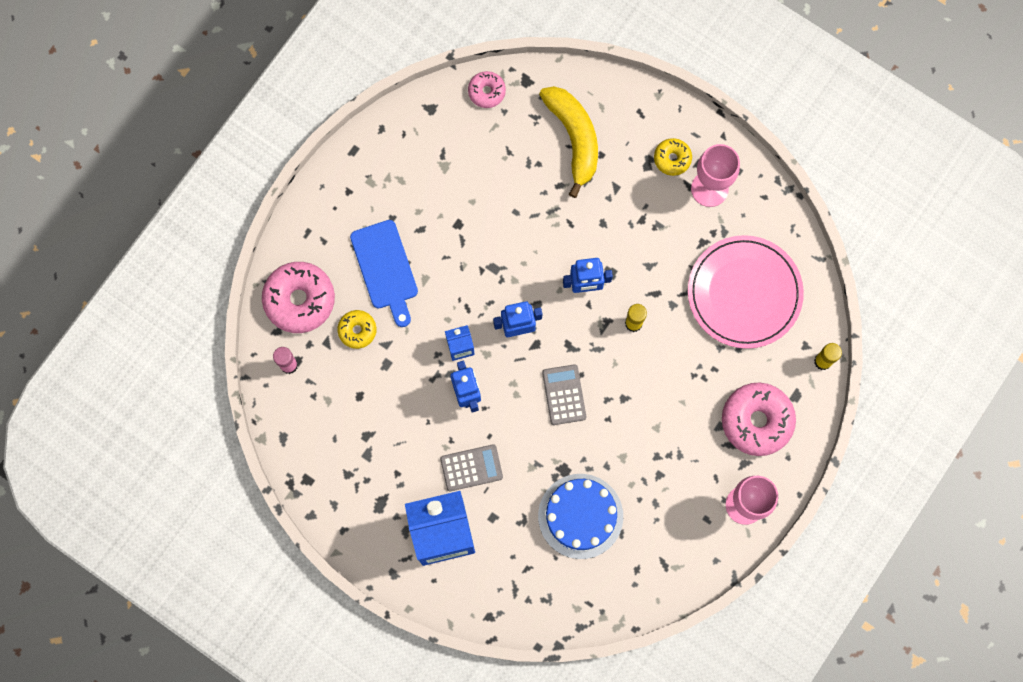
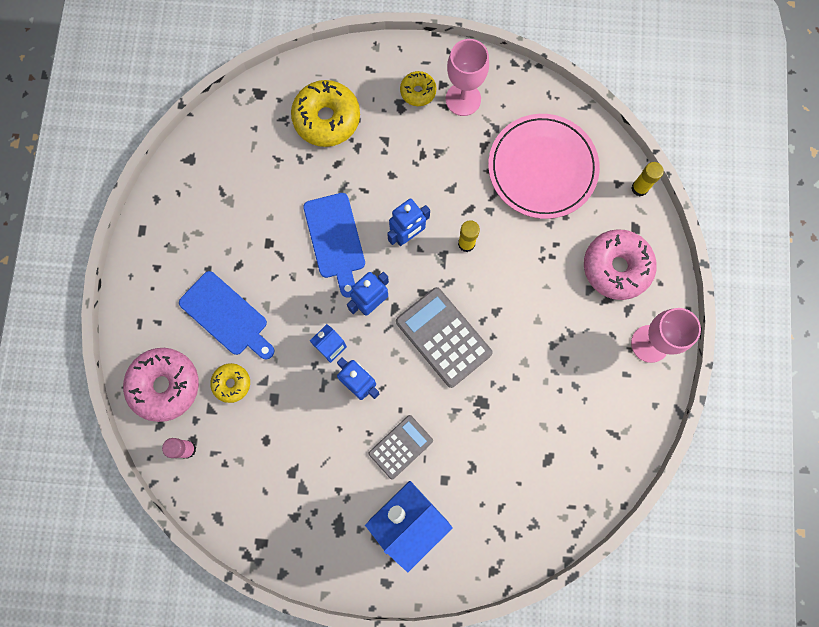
camera: 30 degrees left, 0 degrees up
pink donut [468,71,506,108] -> none
blue cake [538,474,623,559] -> none
yellow banana [539,86,598,198] -> yellow donut [291,80,360,147]
grey calculator [542,364,586,425] -> grey calculator [396,287,493,388], size x1.59
none -> blue cutting board [303,193,365,298]

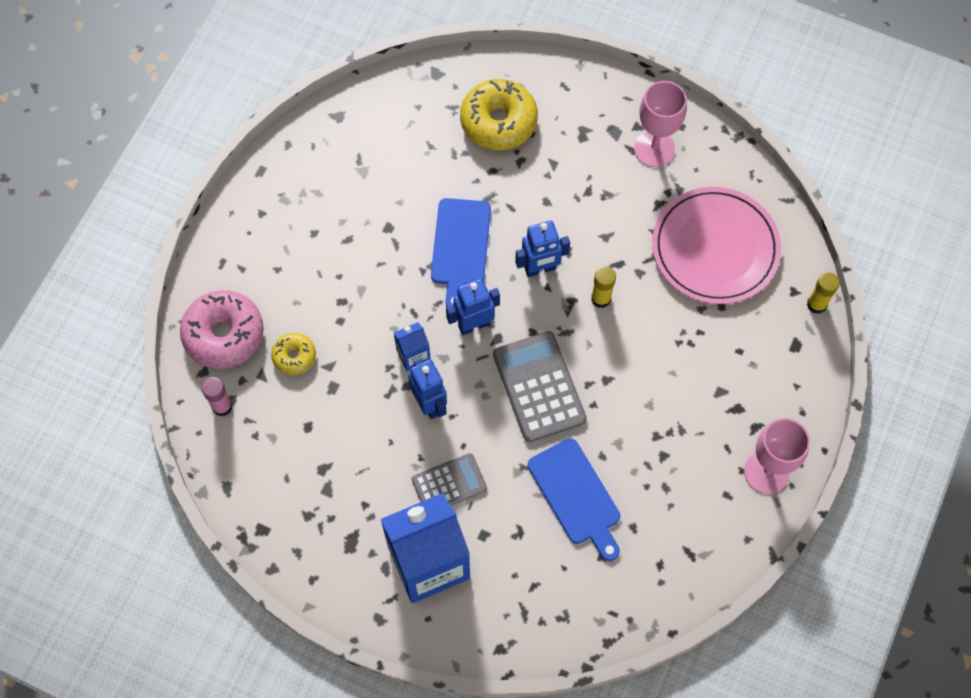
camera: 20 degrees right, 10 degrees down
blue cutting board [179,271,275,360] -> blue cutting board moved to [527,438,620,561]
yellow donut [400,71,437,106] -> none
pink donut [584,229,657,300] -> none

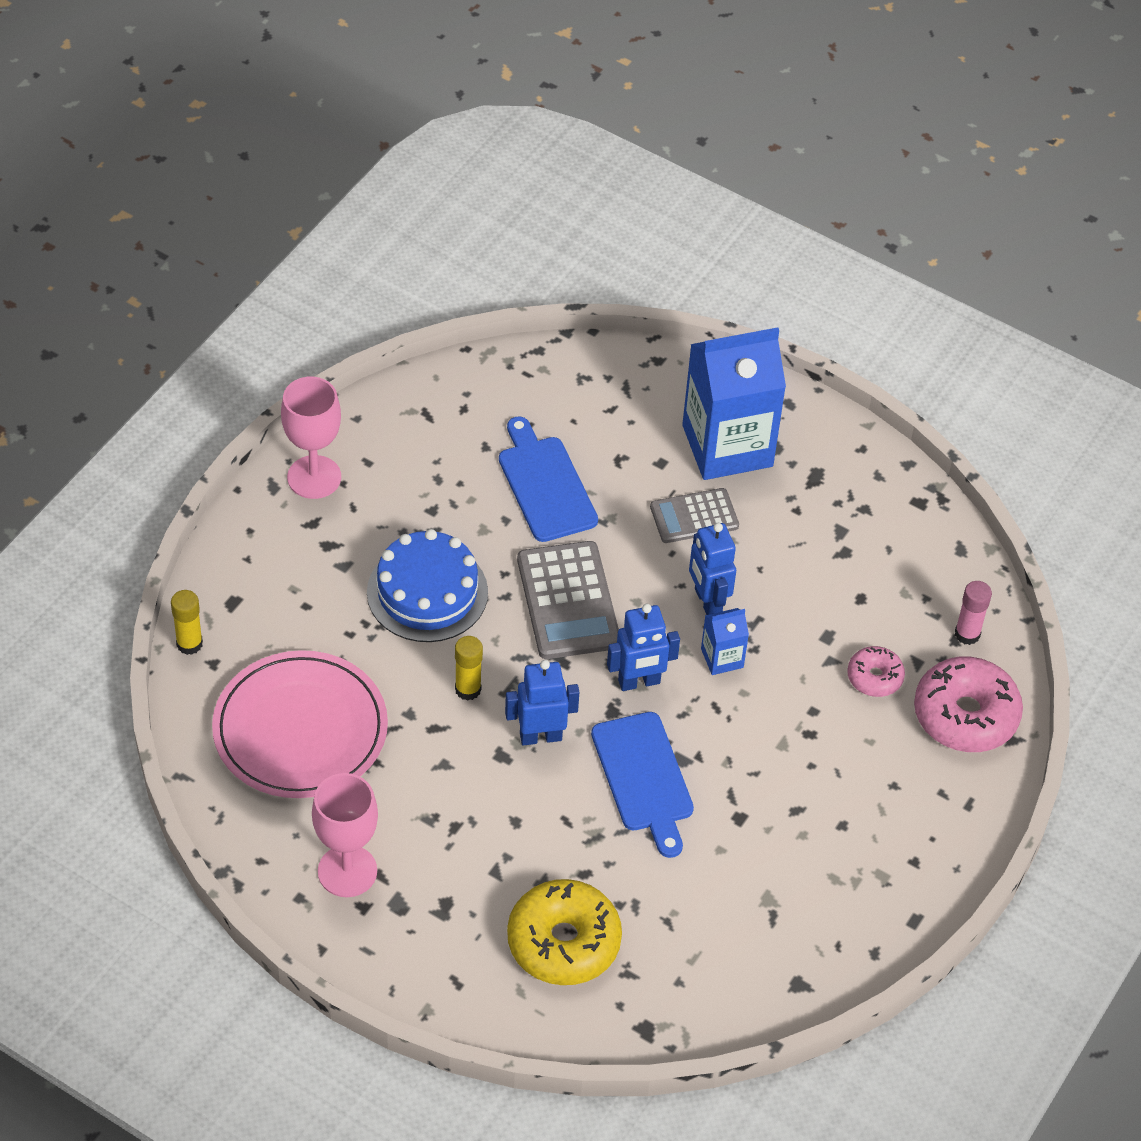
camera: 175 degrees left, 15 degrees down
yellow donut [271,333,316,375] -> pink donut [847,646,905,697]
blue cutting board [431,198,491,307] -> blue cutting board turned 150 degrees clockwise [591,712,694,858]
none -> blue cake [367,529,488,642]

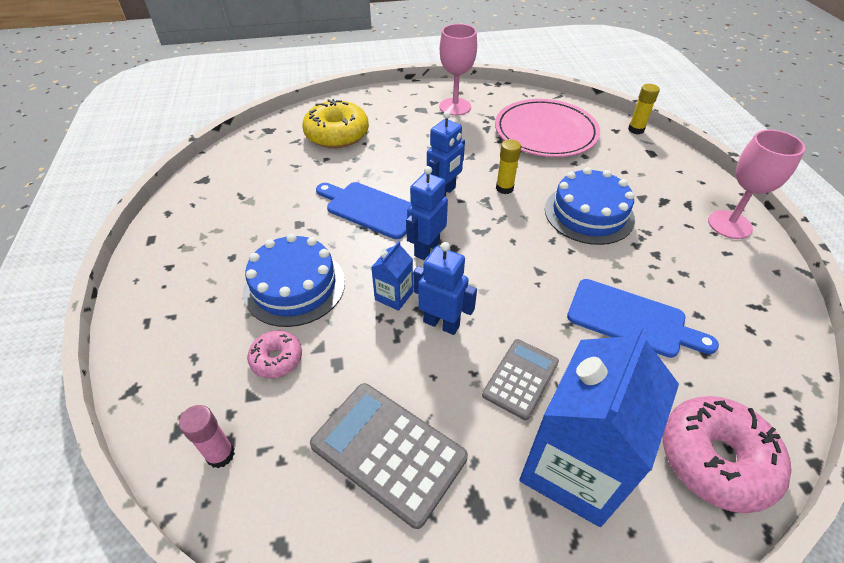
camera: 140 degrees right, 5 degrees down
grey calculator [517,541,619,659] -> grey calculator moved to [310,383,468,529]
pink donut [914,657,1023,752] -> pink donut moved to [662,396,791,513]
none -> blue cake [243,234,345,327]

